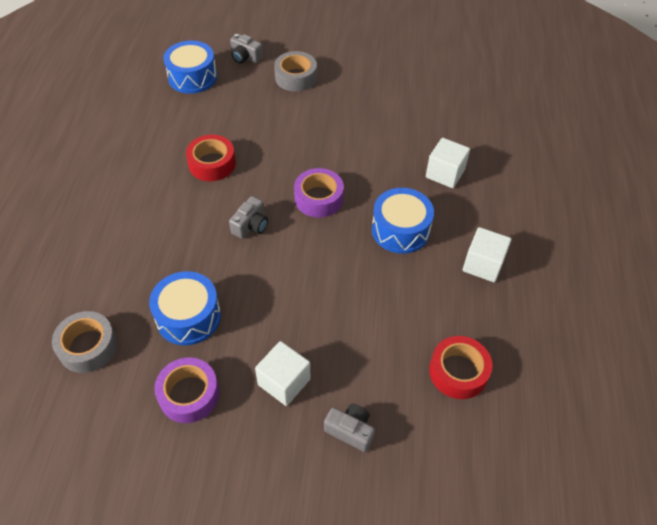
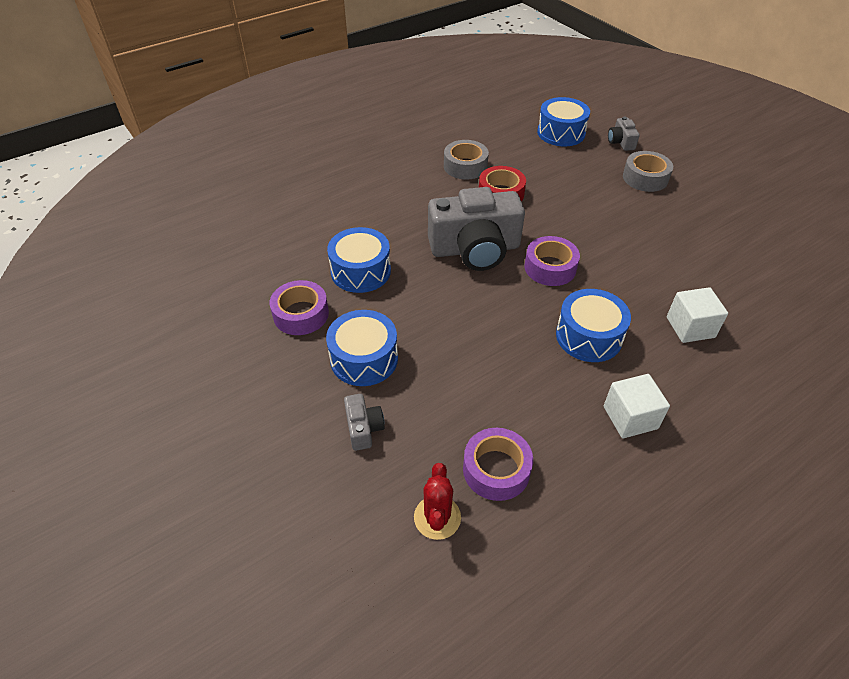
camera: 50 degrees right, 5 degrees down
grey tape [52,311,117,373] -> grey tape moved to [444,140,489,180]
grey camera [229,196,268,239] -> grey camera [428,187,525,271], size x2.30
white cube [255,341,311,406] -> blue drum [326,310,398,386]
red tape [429,336,492,399] -> purple tape [463,428,533,501]
none -> red cactus [414,463,461,540]

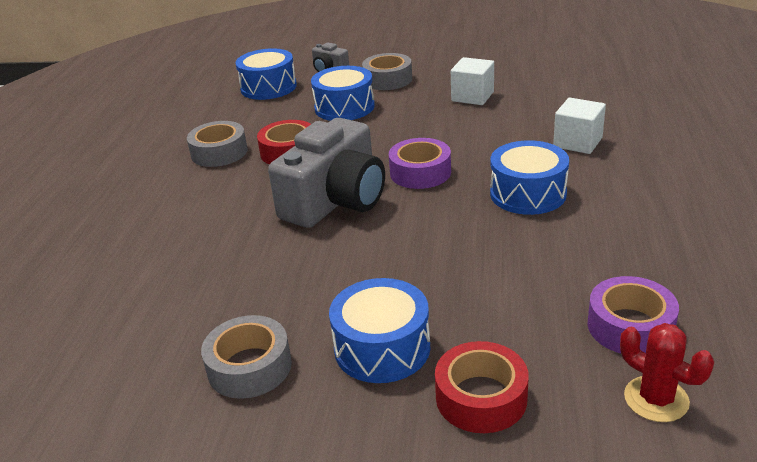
camera: 45 degrees left, 15 degrees down
purple tape [270,280,329,335] -> grey tape [201,315,292,399]
blue drum [327,227,391,293] -> blue drum moved to [311,66,375,121]
grey camera [344,394,385,451] -> red tape [435,341,529,433]
white cube [604,374,670,438] -> white cube moved to [451,57,494,105]

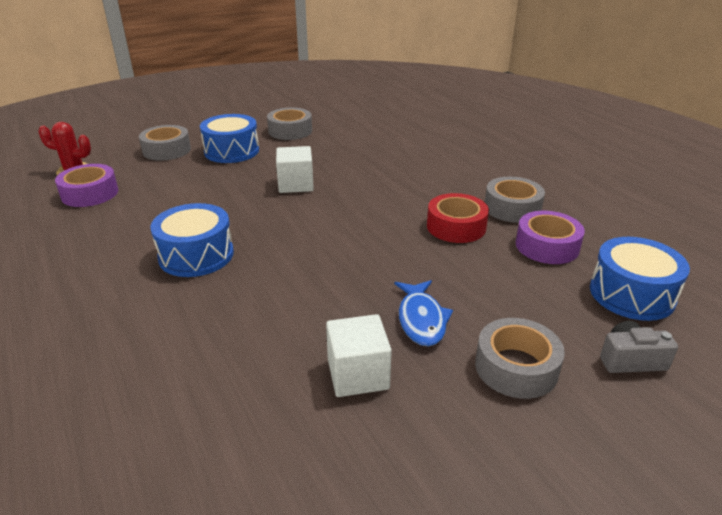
camera: 140 degrees right, 0 degrees up
grey camera [268,118,385,228] -> none
blue drum [311,66,375,121] -> none
purple tape [389,138,451,189] -> purple tape moved to [516,211,585,264]
red tape [435,341,529,433] -> grey tape [139,125,191,161]
white cube [553,98,606,154] -> white cube moved to [276,146,314,193]
none -> blue fish [394,280,453,347]

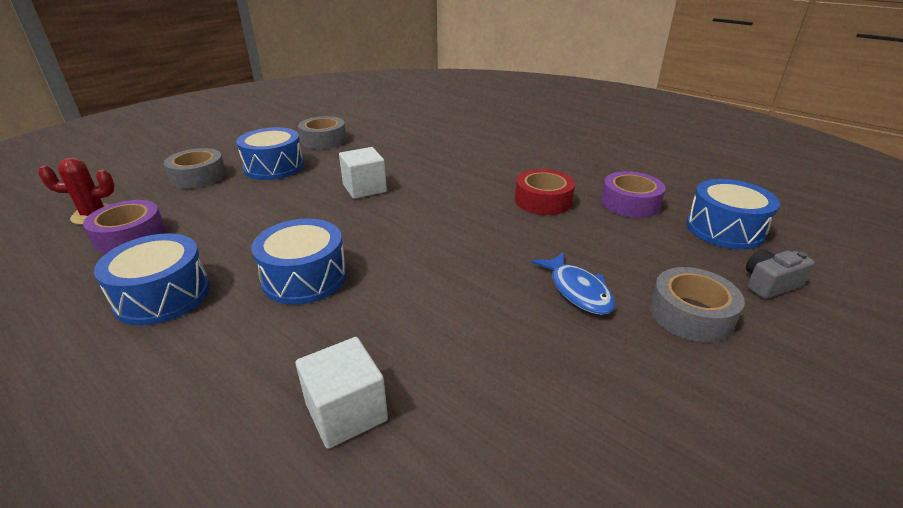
camera: 20 degrees left, 0 degrees up
white cube [326,314,392,397] -> white cube moved to [296,337,388,449]
grey tape [485,177,545,223] -> none
none -> blue drum [94,233,210,326]

